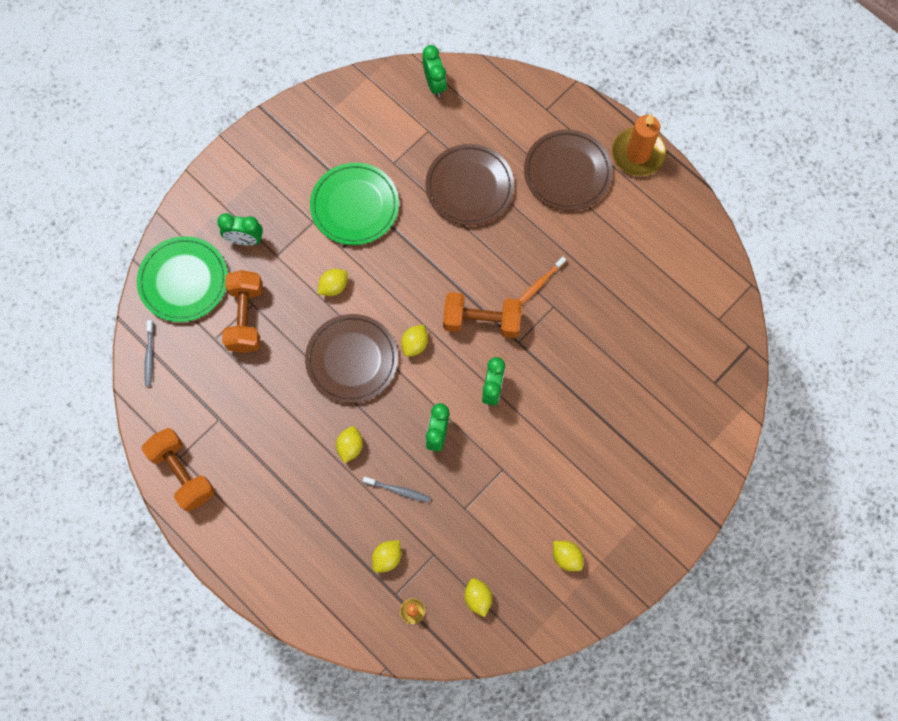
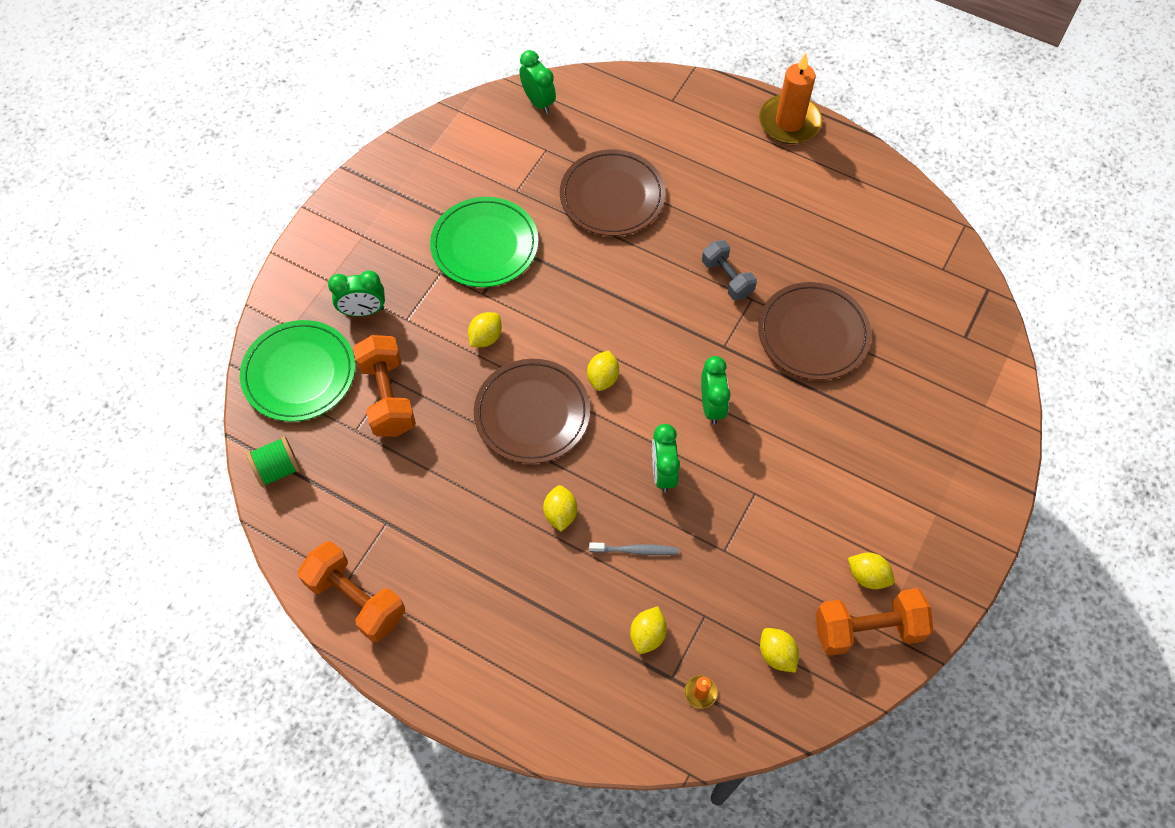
camera: 15 degrees left, 10 degrees down
grey toothbrush [144,320,154,386] -> green spool [246,436,301,488]
orange dumbbell [443,292,522,338] -> orange dumbbell moved to [815,588,934,656]
orange toothbrush [519,257,566,304] -> grey dumbbell [702,240,757,300]
brown plate [524,130,612,211] -> brown plate moved to [758,282,871,380]

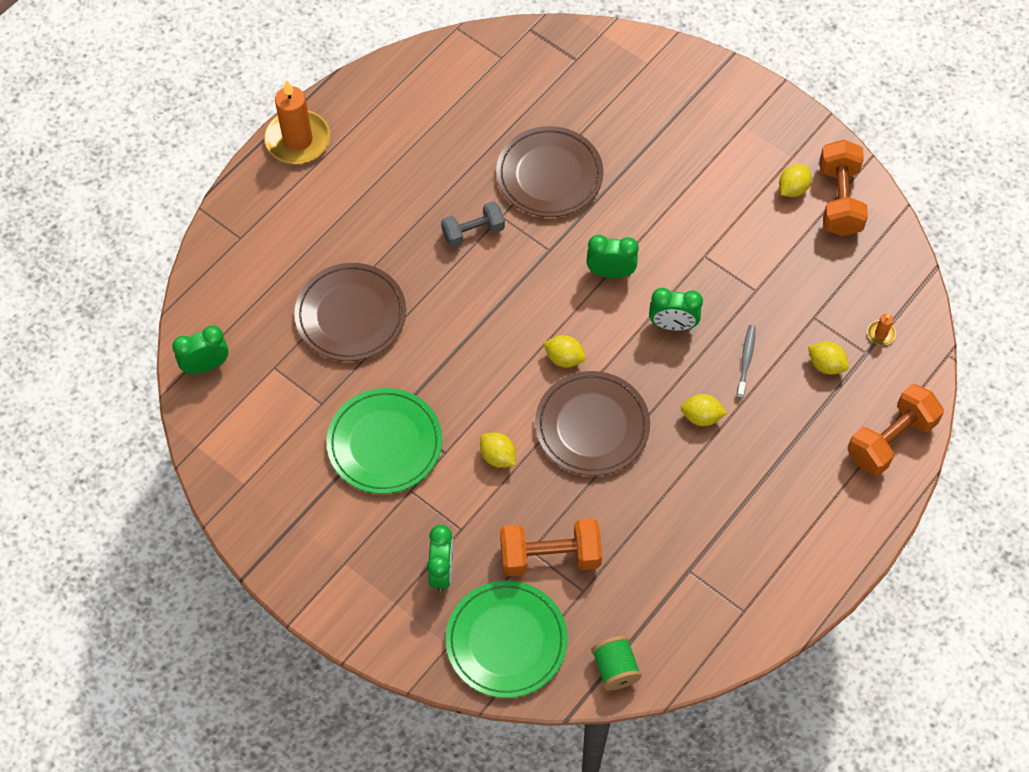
camera: 80 degrees left, 0 degrees up
orange dumbbell [298,541,405,642] -> orange dumbbell moved to [848,384,944,476]
yellow lemon [760,628,799,673] -> none

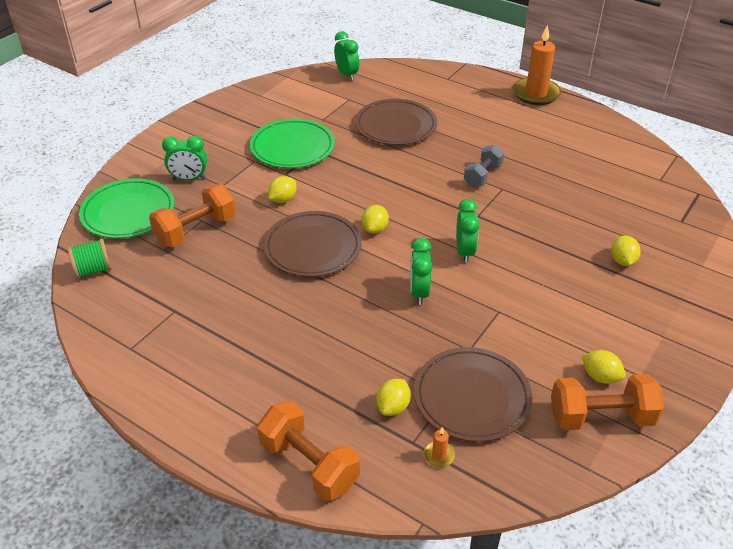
camera: 85 degrees right, 20 degrees down
grey dumbbell [441,201,505,248] -> grey dumbbell turned 60 degrees clockwise [464,145,504,187]
brown plate [496,126,603,217] -> brown plate moved to [414,347,532,442]
orange dumbbell [500,518,602,576] -> orange dumbbell turned 60 degrees clockwise [149,184,236,247]
yellow lemon [681,394,727,426] -> yellow lemon moved to [611,236,641,266]
grey toothbrush [737,325,756,398] -> none

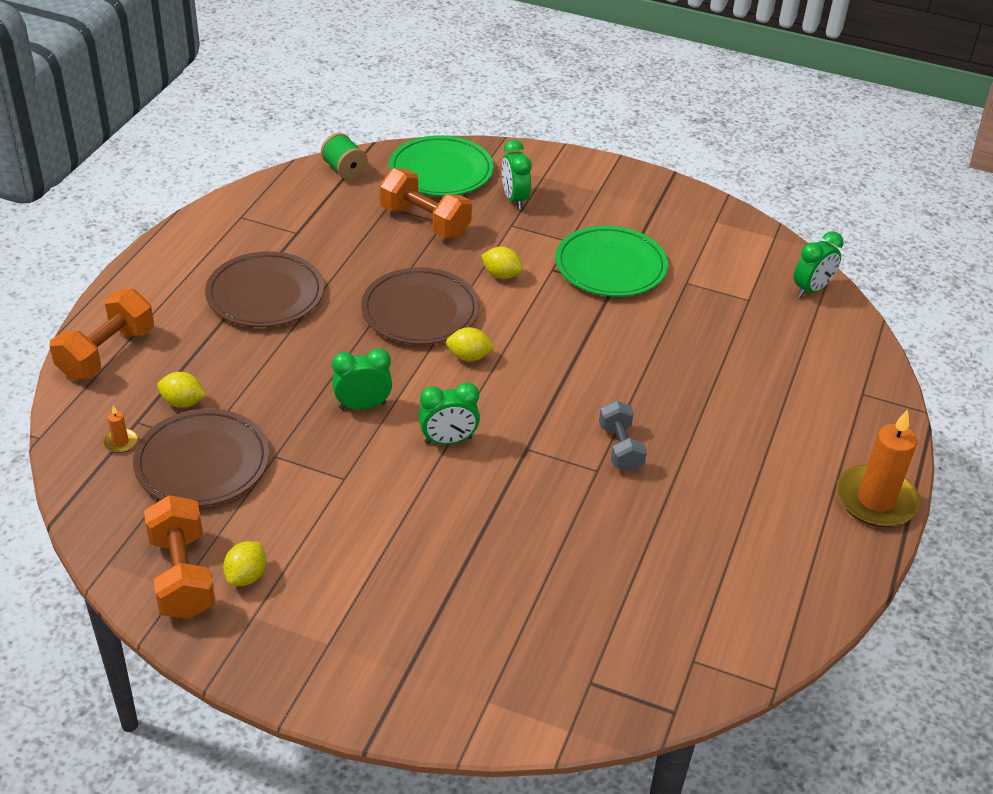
camera: 75 degrees right, 0 degrees up
brown plate [355,99,437,145] -> brown plate moved to [205,251,324,327]
grey dumbbell [464,145,504,187] -> grey dumbbell turned 60 degrees clockwise [599,400,647,472]
yellow lemon [611,236,641,266] -> none

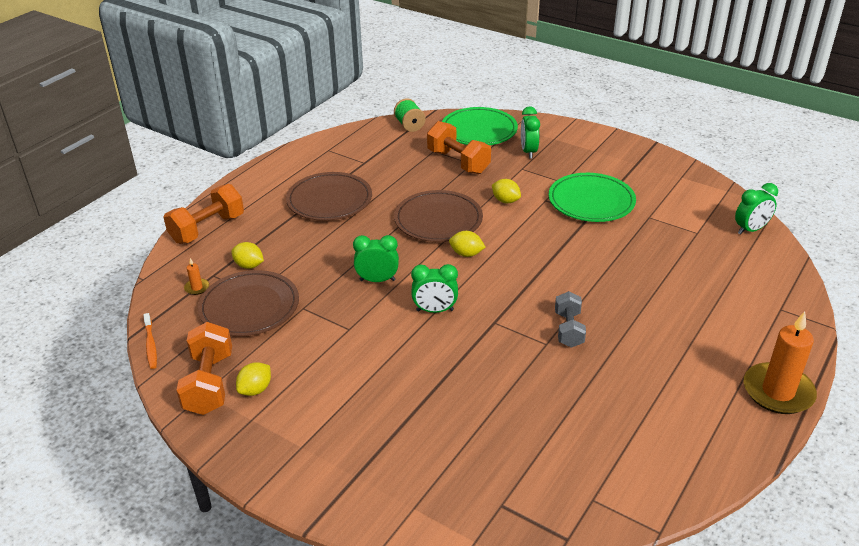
camera: 15 degrees right, 5 degrees down
none -> orange toothbrush [144,313,157,369]

